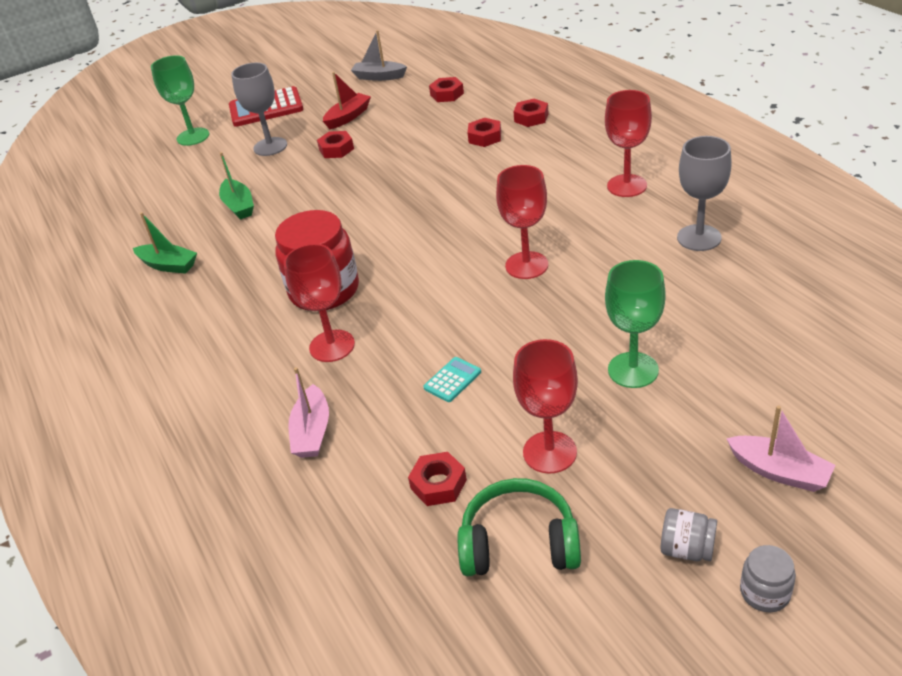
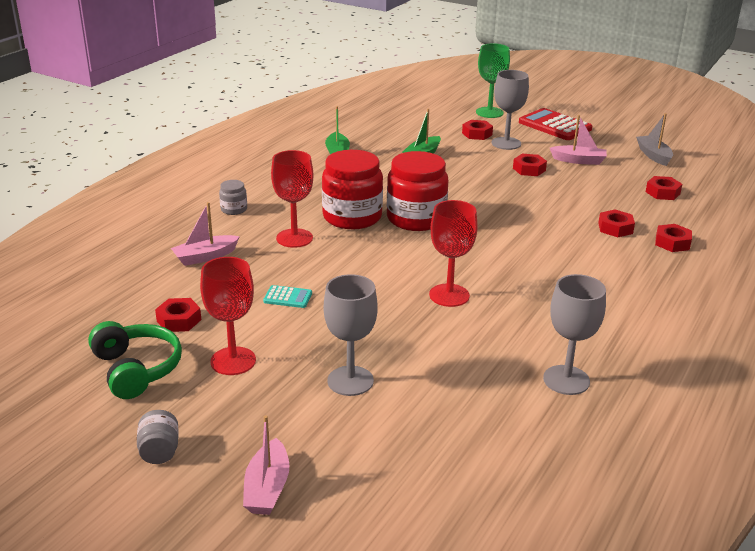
camera: 55 degrees right, 10 degrees down
red boat [323,72,371,129] -> pink boat [550,115,607,165]
red goblet [605,90,652,197] -> none
green goblet [605,260,666,388] -> grey goblet [324,274,378,396]
grey jar [740,545,796,612] -> grey jar moved to [219,180,247,215]
none -> red jar [387,151,448,231]
none -> red nut [462,120,493,140]

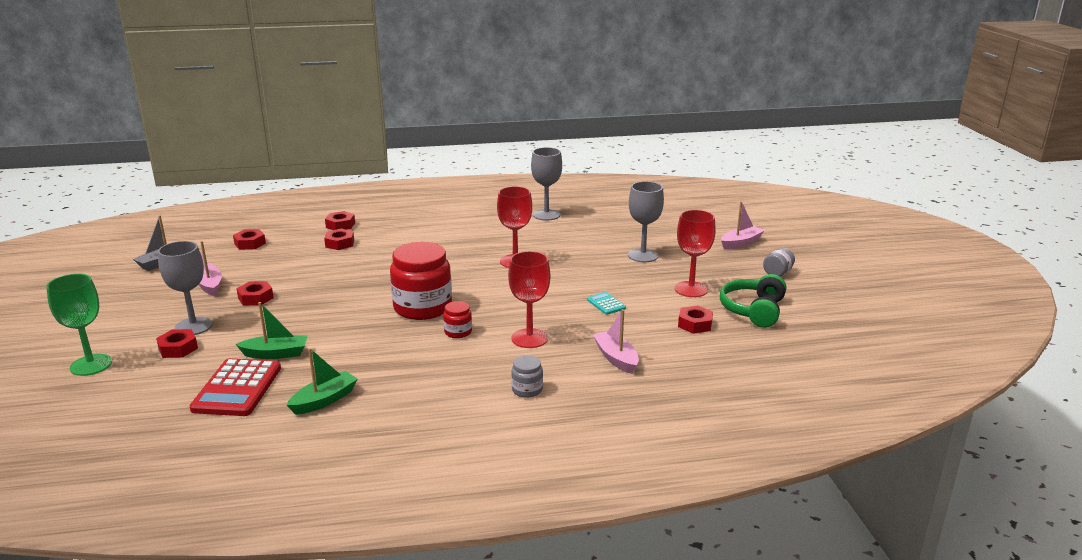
camera: 130 degrees left, 5 degrees down
pink boat [171,202,240,266] -> pink boat turned 135 degrees counterclockwise [593,309,639,374]
red jar [322,150,383,229] -> red jar [443,301,472,338], size x0.45
red calculator [519,108,592,140] -> red calculator moved to [190,358,281,416]

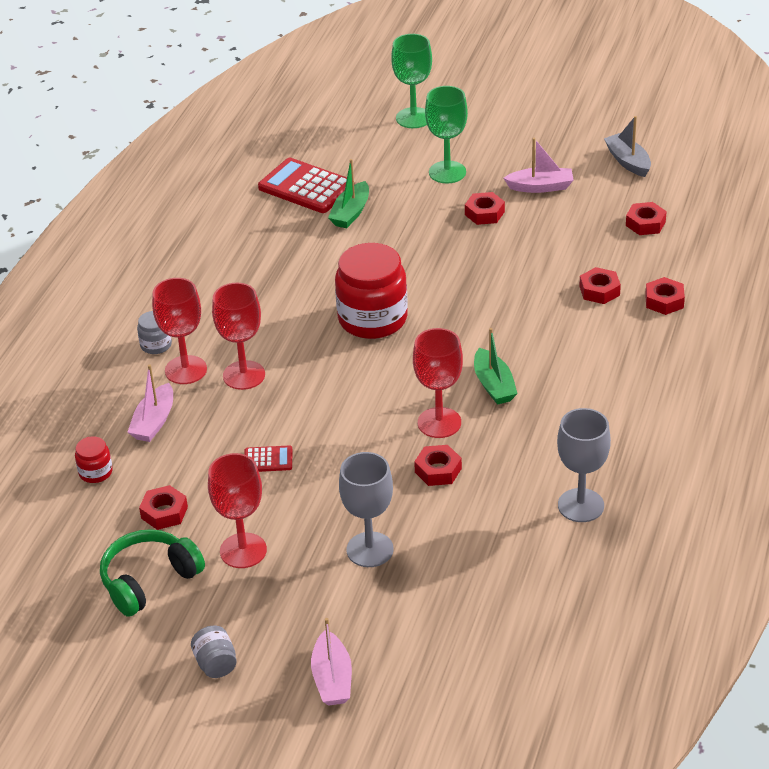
camera: 120 degrees right, 15 degrees up
red nut [156,329,198,358] -> red nut moved to [414,445,462,486]
grey goblet [158,241,213,335] -> green goblet [425,86,468,184]
green boat [287,348,358,415] -> green boat moved to [474,328,518,405]
red jar [443,301,472,338] -> red jar moved to [75,436,113,483]
turquoise calculator [587,292,626,315] -> red calculator [244,446,292,472]
pink boat [593,309,639,374] -> pink boat turned 105 degrees clockwise [127,364,173,442]
green headphones [720,274,786,328] -> green headphones turned 90 degrees counterclockwise [100,529,205,617]
none -> red goblet [152,278,207,384]

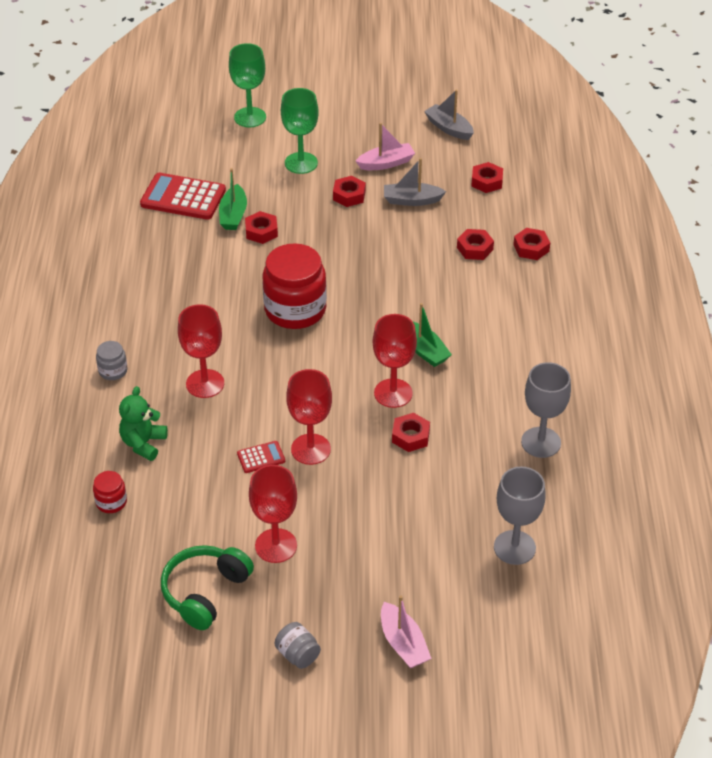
camera: 20 degrees left, 5 degrees up
pink boat [127,364,173,442] -> green teddy bear [119,386,168,461]
red nut [139,485,188,530] -> red nut moved to [245,211,278,244]
red goblet [152,278,207,384] -> red goblet moved to [286,369,332,465]
grey goblet [339,452,394,567] -> grey goblet moved to [494,467,546,565]
none -> grey boat [384,158,446,206]

